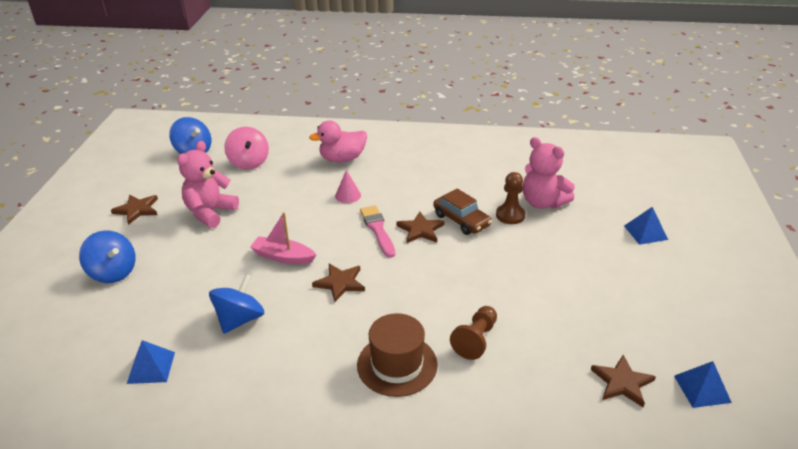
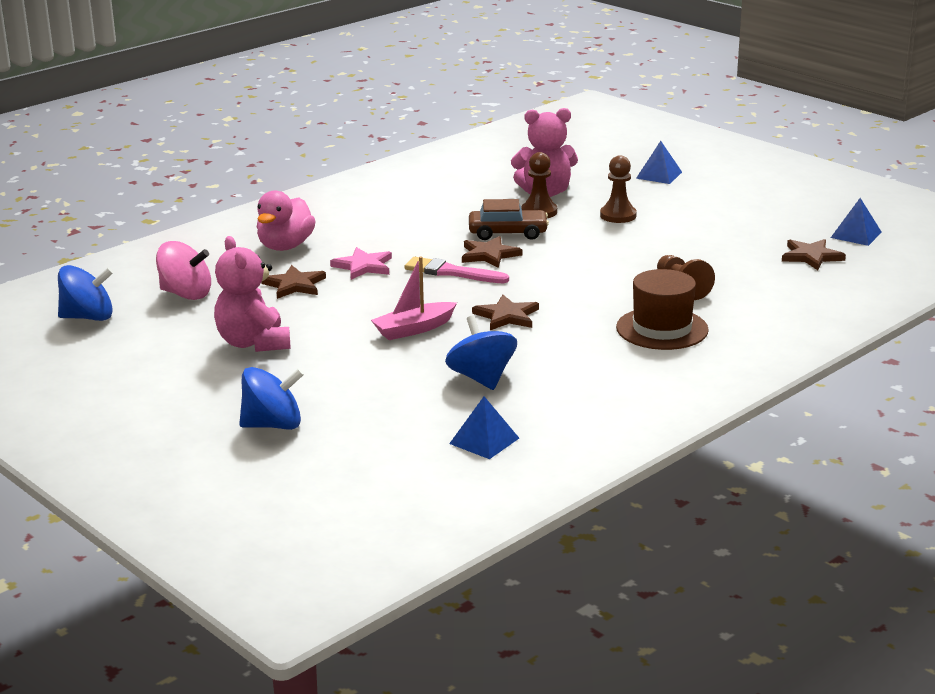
camera: 50 degrees left, 10 degrees down
brown star [111,195,158,225] -> brown star moved to [261,265,326,299]
pink cone [335,170,361,203] -> pink star [330,247,392,280]
none -> brown pawn [600,155,637,223]

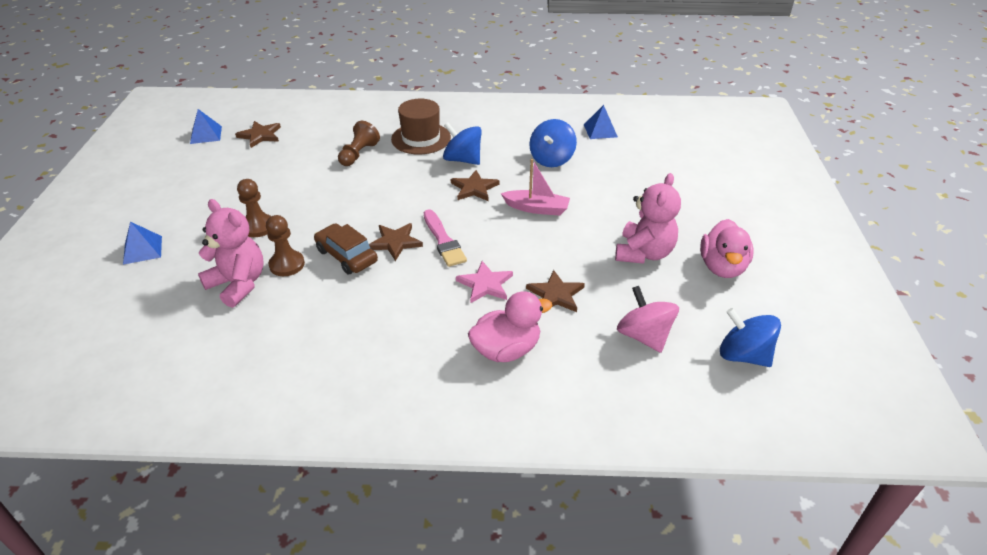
camera: 135 degrees left, 15 degrees up
blue spinning top [239,367,304,430] -> blue spinning top moved to [443,122,482,165]
none -> pink duck [700,219,754,278]

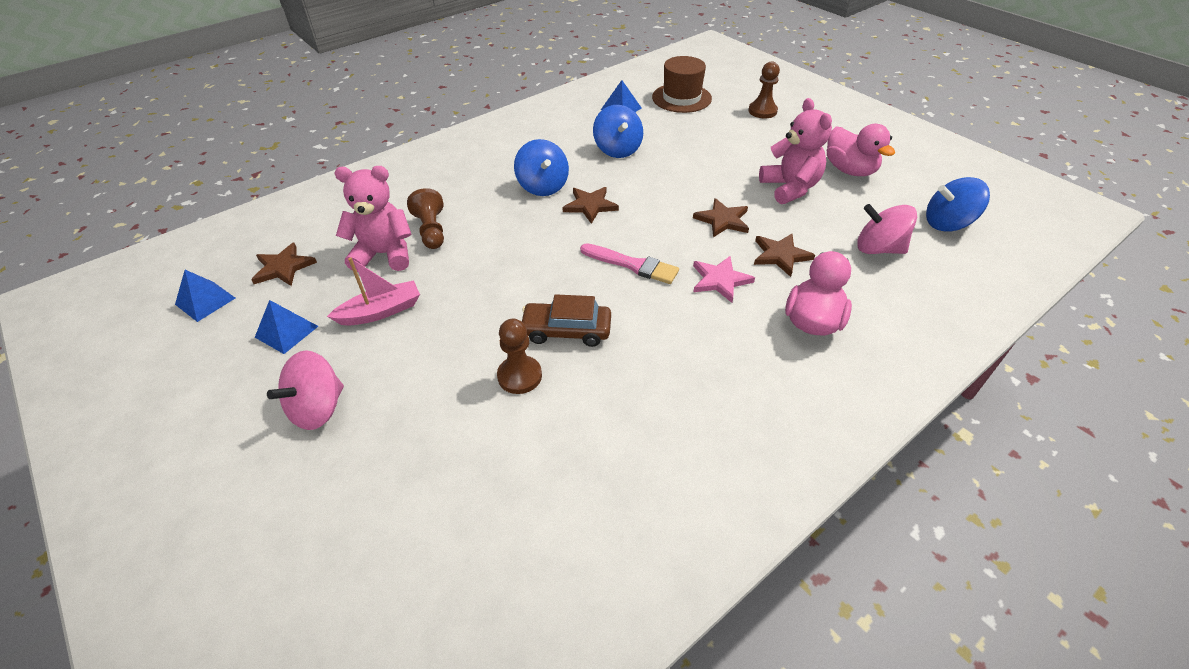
camera: 40 degrees left, 5 degrees up
blue pyramid [123,222,162,265] -> blue pyramid moved to [255,300,318,354]
pink teddy bear [198,199,264,308] -> pink teddy bear moved to [334,166,411,272]
brown pawn [237,179,271,237] -> brown pawn moved to [748,61,780,118]
brown star [369,223,423,261] -> brown star moved to [693,198,749,237]
brown hat [391,99,451,154] -> brown hat moved to [652,56,712,113]
blue spinning top [443,122,482,165] -> blue spinning top turned 105 degrees counterclockwise [514,139,569,196]
pink boat [501,159,570,216] -> pink boat moved to [327,257,420,326]
none -> pink spinning top [267,350,344,430]

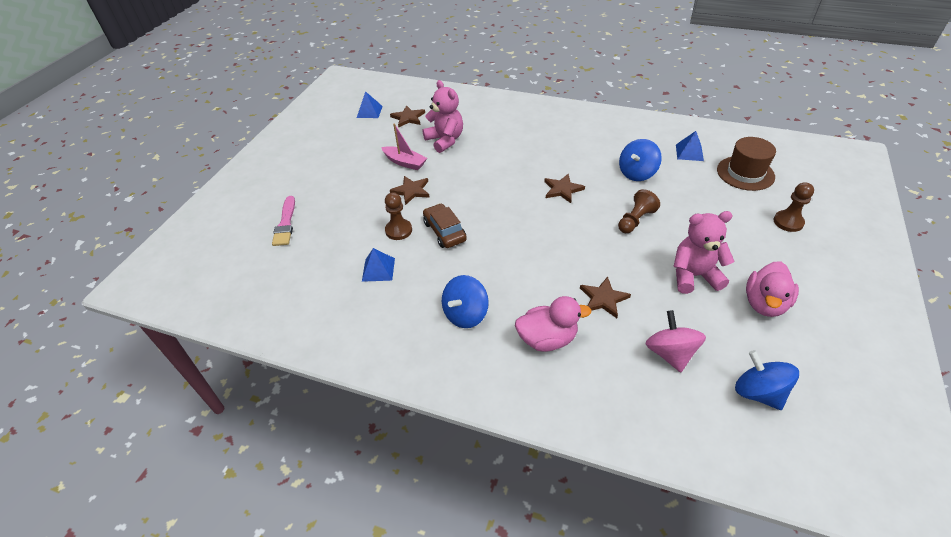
camera: 60 degrees right, 0 degrees up
blue pyramid [255,300,318,354] -> blue pyramid moved to [362,248,395,282]
pink spinning top [267,350,344,430] -> none
brown pawn [407,188,444,249] -> brown pawn moved to [618,189,660,233]
blue spinning top [514,139,569,196] -> blue spinning top moved to [442,275,489,328]
pink brush [580,243,679,284] -> pink brush moved to [272,196,295,246]
brown star [693,198,749,237] -> brown star moved to [390,176,430,205]
pink star [693,256,755,303] -> none
pink teddy bear [759,98,832,204] -> pink teddy bear turned 135 degrees counterclockwise [673,211,734,294]

